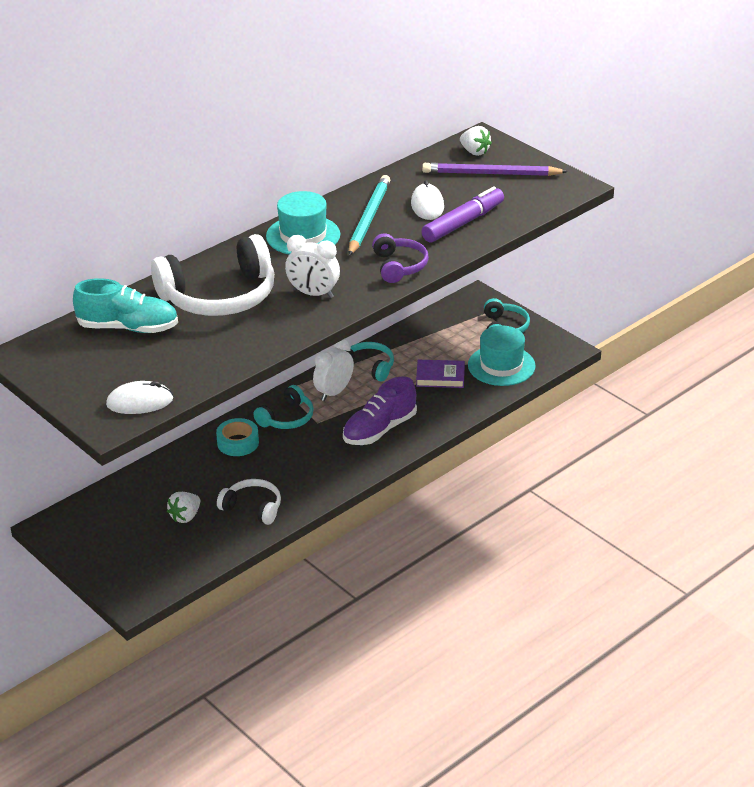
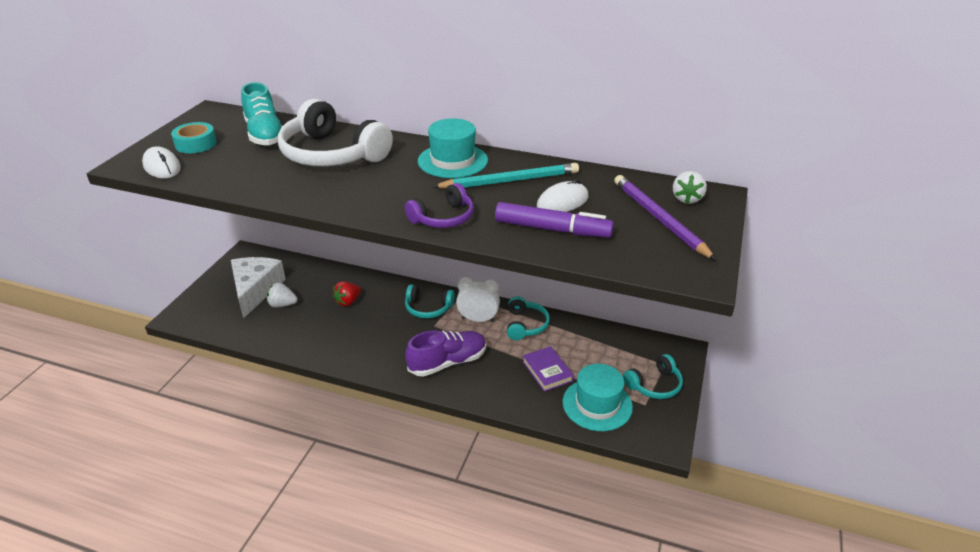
camera: 60 degrees right, 0 degrees up
turquoise tape [216,418,259,456] -> turquoise tape moved to [171,122,217,153]
white headphones [217,479,281,525] -> none
white clock [285,235,340,298] -> none
purple shoe [343,376,417,445] -> purple shoe turned 135 degrees clockwise [405,330,486,377]
none -> white cheese [231,257,286,318]
none -> red strawberry [333,281,361,306]

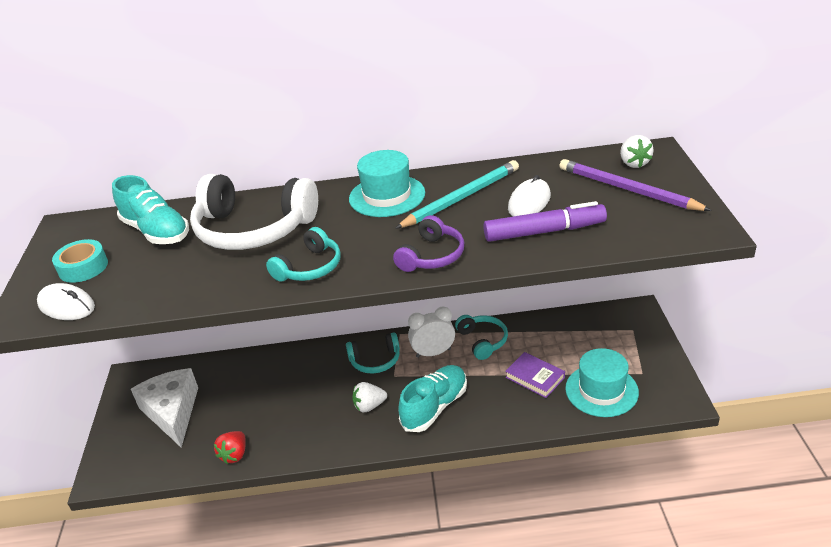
camera: 20 degrees left, 0 degrees up
white strawberry [267,282,298,308] -> white strawberry moved to [352,382,387,413]
red strawberry [333,281,361,306] -> red strawberry moved to [214,431,246,464]
purple shoe [405,330,486,377] -> turquoise shoe [398,365,467,432]
turquoise headphones [623,354,683,399] -> turquoise headphones moved to [266,227,341,282]

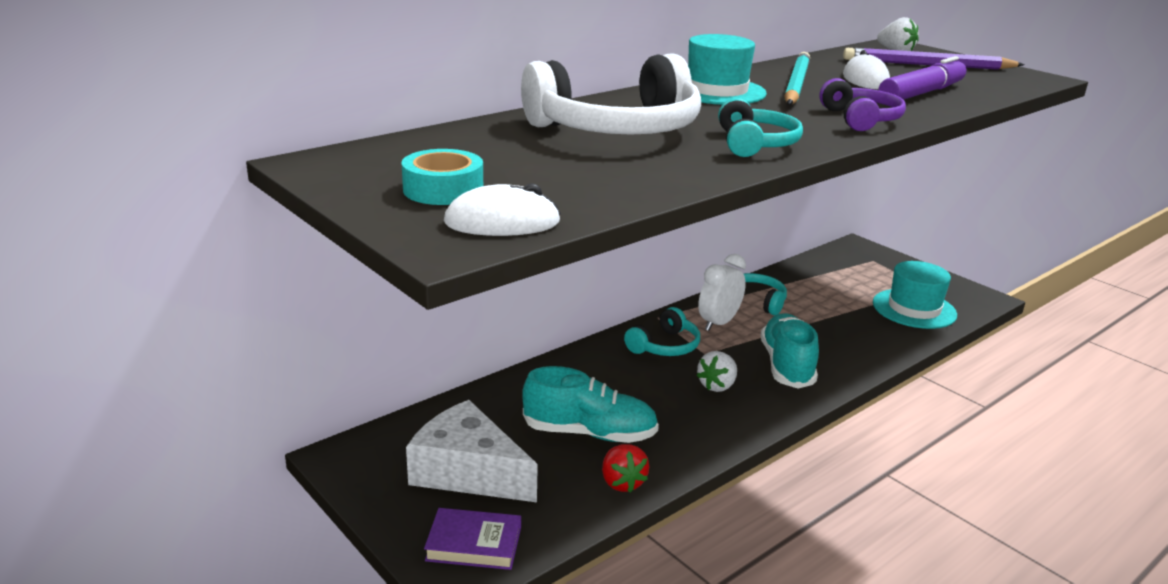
camera: 40 degrees left, 10 degrees down
turquoise shoe [112,175,189,244] -> turquoise shoe moved to [522,366,659,443]
purple book [505,352,565,398] -> purple book moved to [424,508,521,570]

